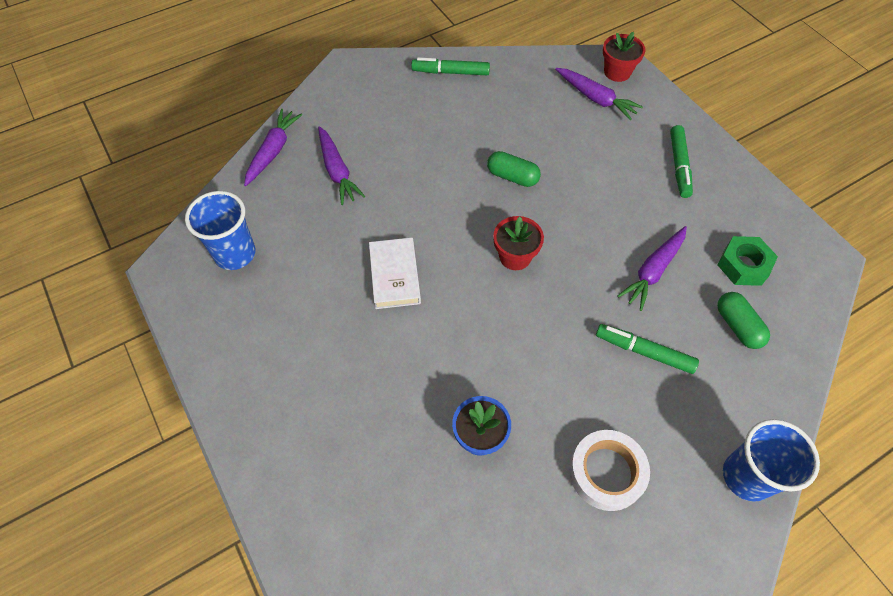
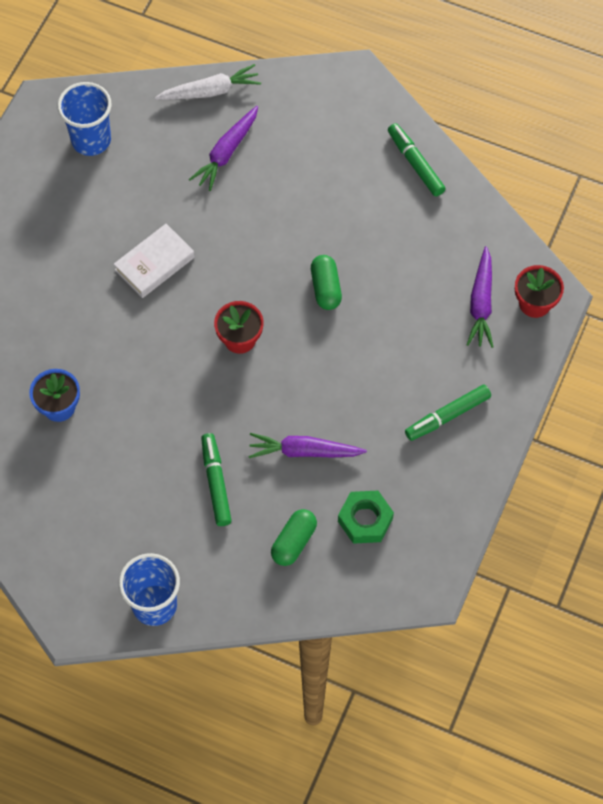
camera: 55 degrees right, 5 degrees up
purple carrot [244,109,302,186] -> white carrot [155,64,261,100]
white tape [569,430,650,511] -> none

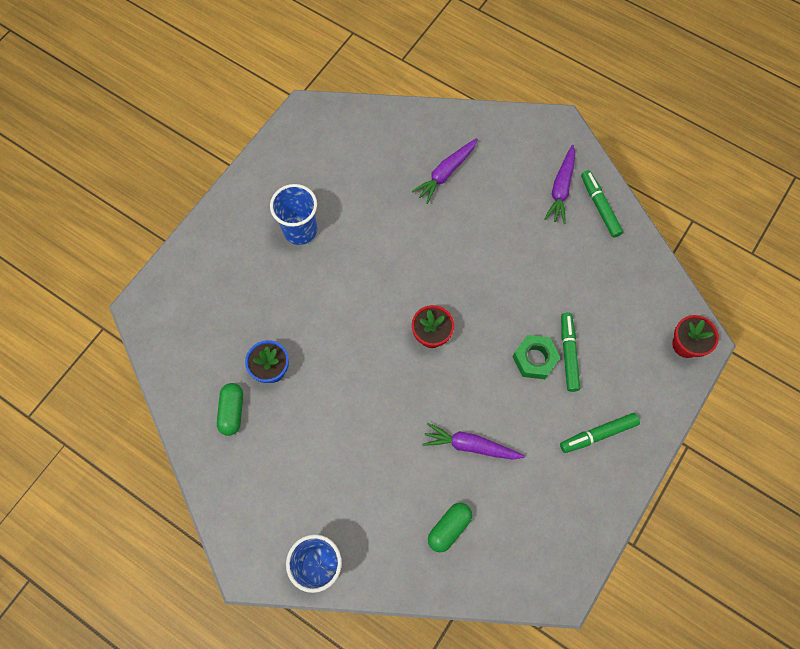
camera: 10 degrees right, 5 degrees up
blue cup [57,82,112,156] -> blue cup moved to [270,184,317,245]
white book [114,224,195,298] -> none
white carrot [155,64,261,100] -> none
green marker [201,433,232,526] -> green marker moved to [561,313,580,392]
green capsule [311,255,342,310] -> green capsule moved to [217,383,243,436]
green nut [338,491,394,544] -> green nut moved to [513,335,561,379]
purple carrot [467,246,493,348] -> purple carrot moved to [544,145,575,224]

